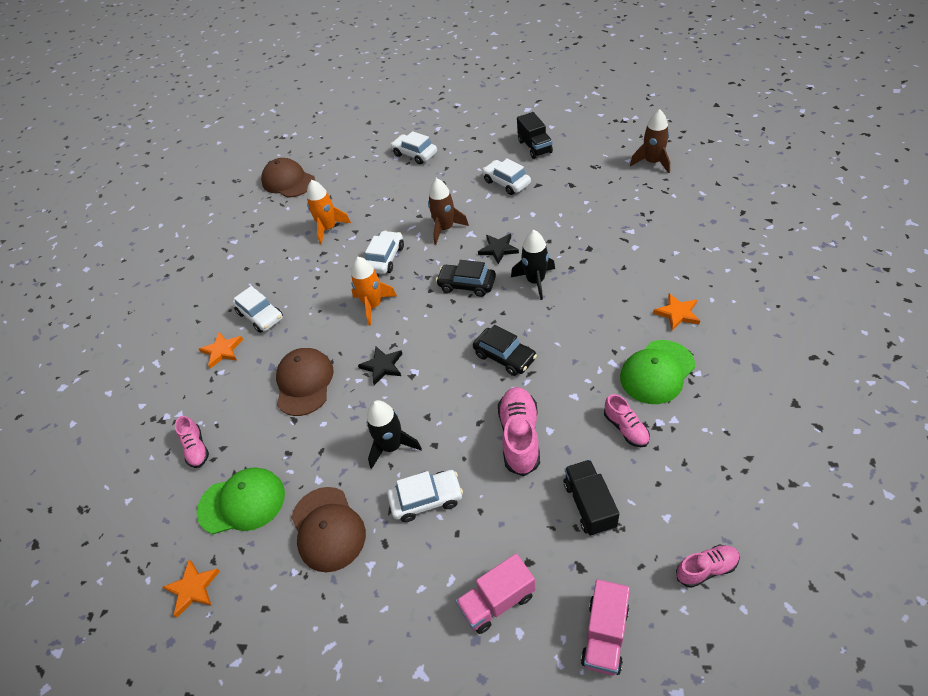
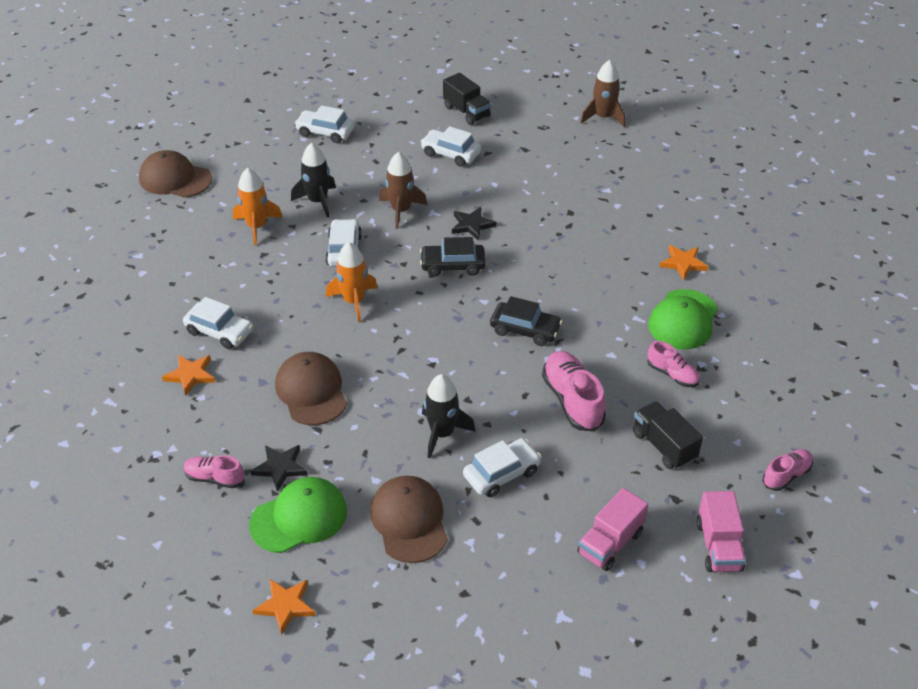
camera: 25 degrees left, 5 degrees down
pink shoe [175,416,209,468] -> pink shoe turned 150 degrees clockwise [183,455,244,488]
brown cap [291,487,366,572] -> brown cap turned 150 degrees counterclockwise [370,476,448,563]
black star [358,346,402,385] -> black star moved to [250,445,308,492]
black rocket [511,230,555,300] -> black rocket moved to [291,143,336,218]

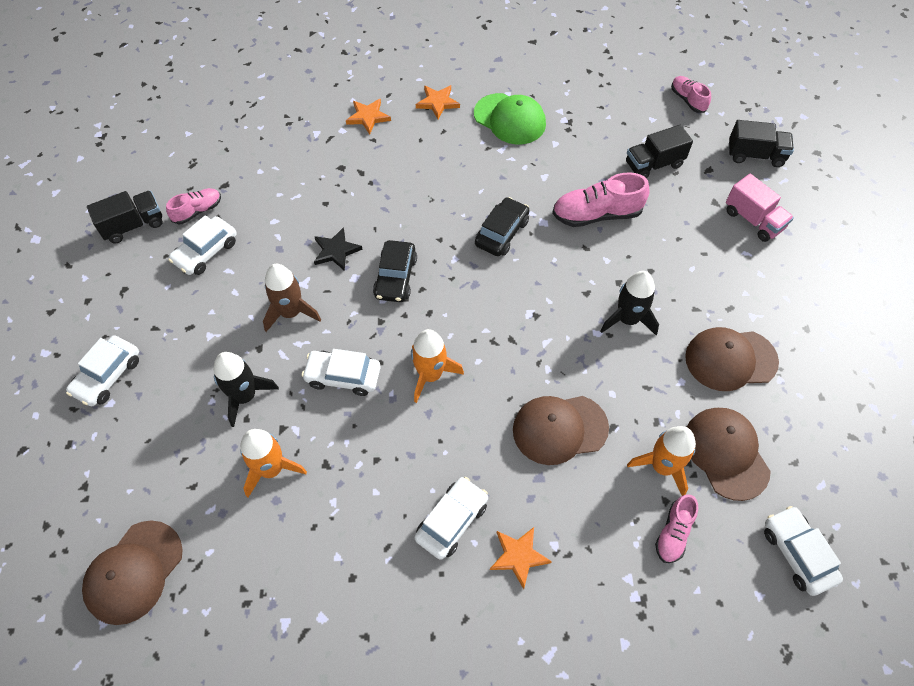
camera: 80 degrees left, 15 degrees up
green cap [249,477,347,553] -> brown cap [687,408,771,501]
black star [250,445,308,492] -> orange rocket [627,426,696,496]
orange star [253,579,316,635] -> orange star moved to [346,99,391,134]
white car [463,438,542,497] -> white car moved to [764,506,843,596]
brown rocket [580,60,625,127] -> none
pink shoe [647,341,700,387] -> pink shoe moved to [166,188,221,224]
pink truck [696,491,746,572] -> black truck [729,120,794,167]

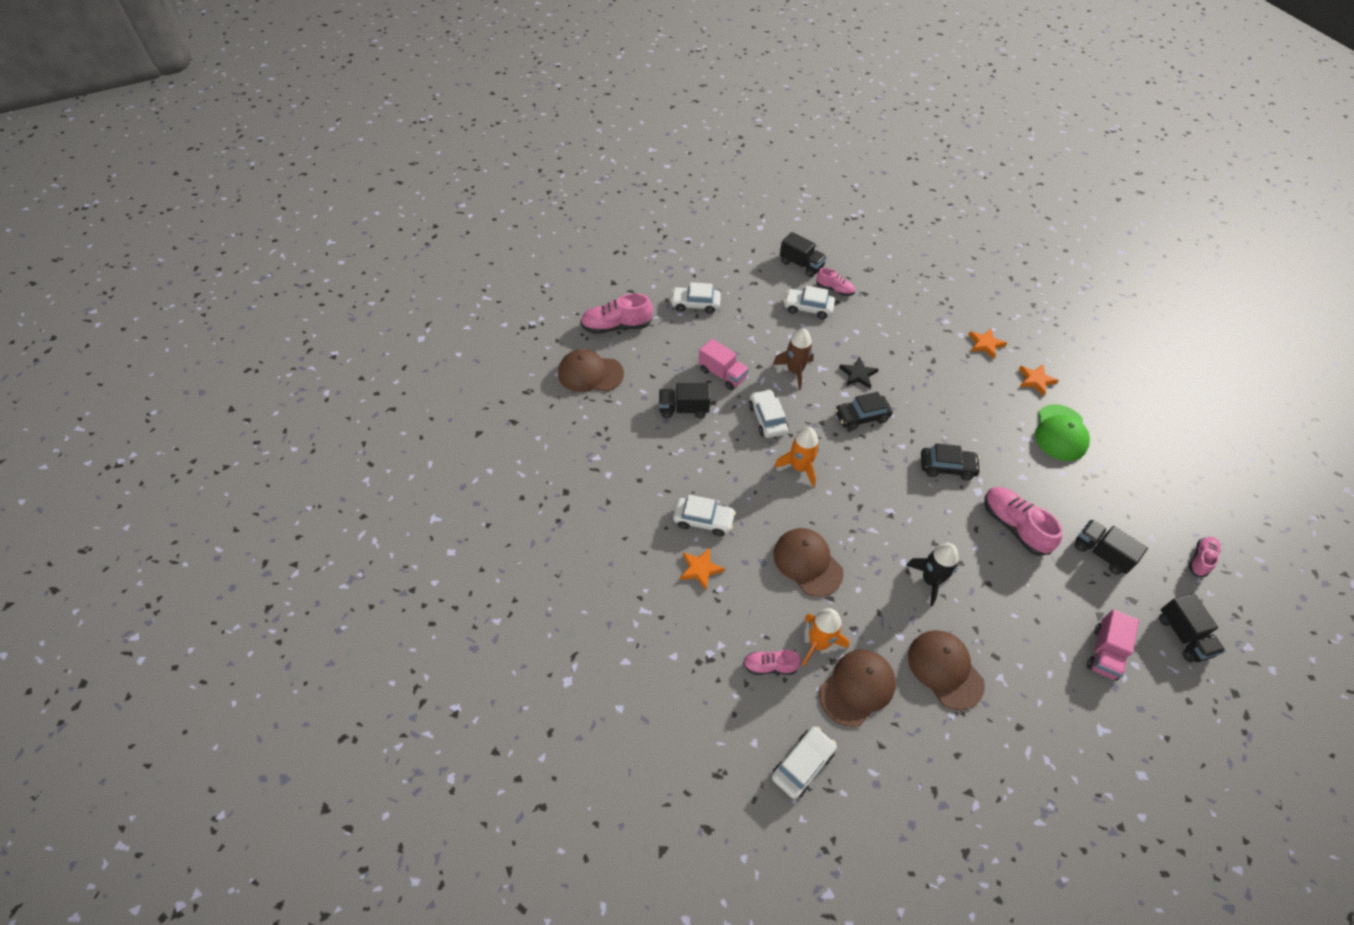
camera: 65 degrees right, 5 degrees down
black rocket [213,352,279,427] -> pink truck [699,339,749,390]
orange rocket [240,429,307,498] -> black truck [659,383,710,418]
none -> pink shoe [580,293,653,334]

